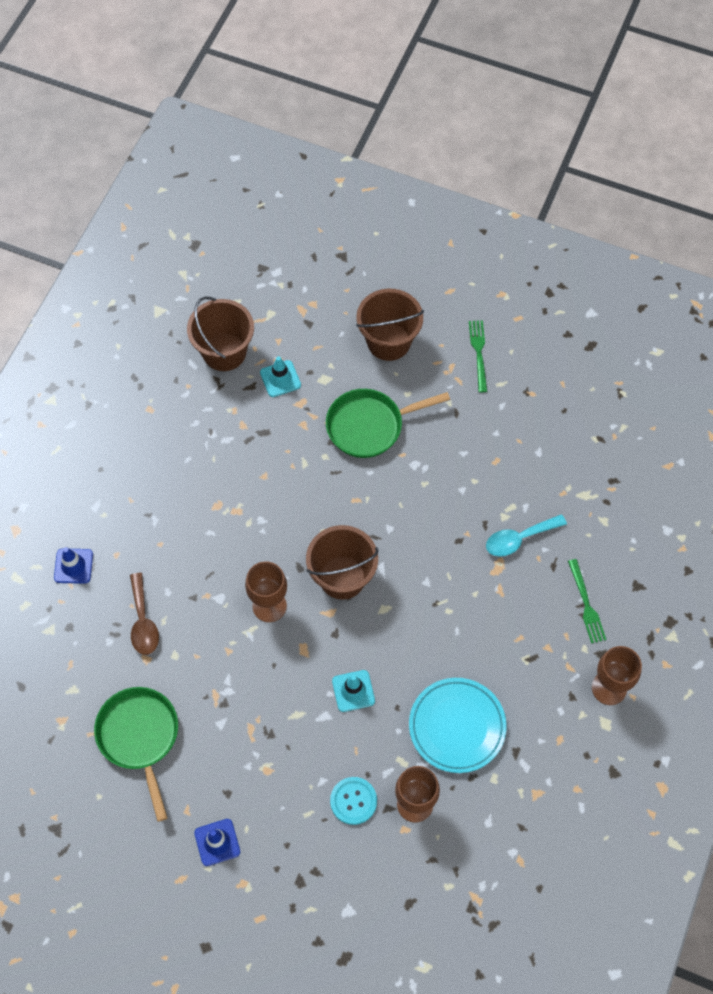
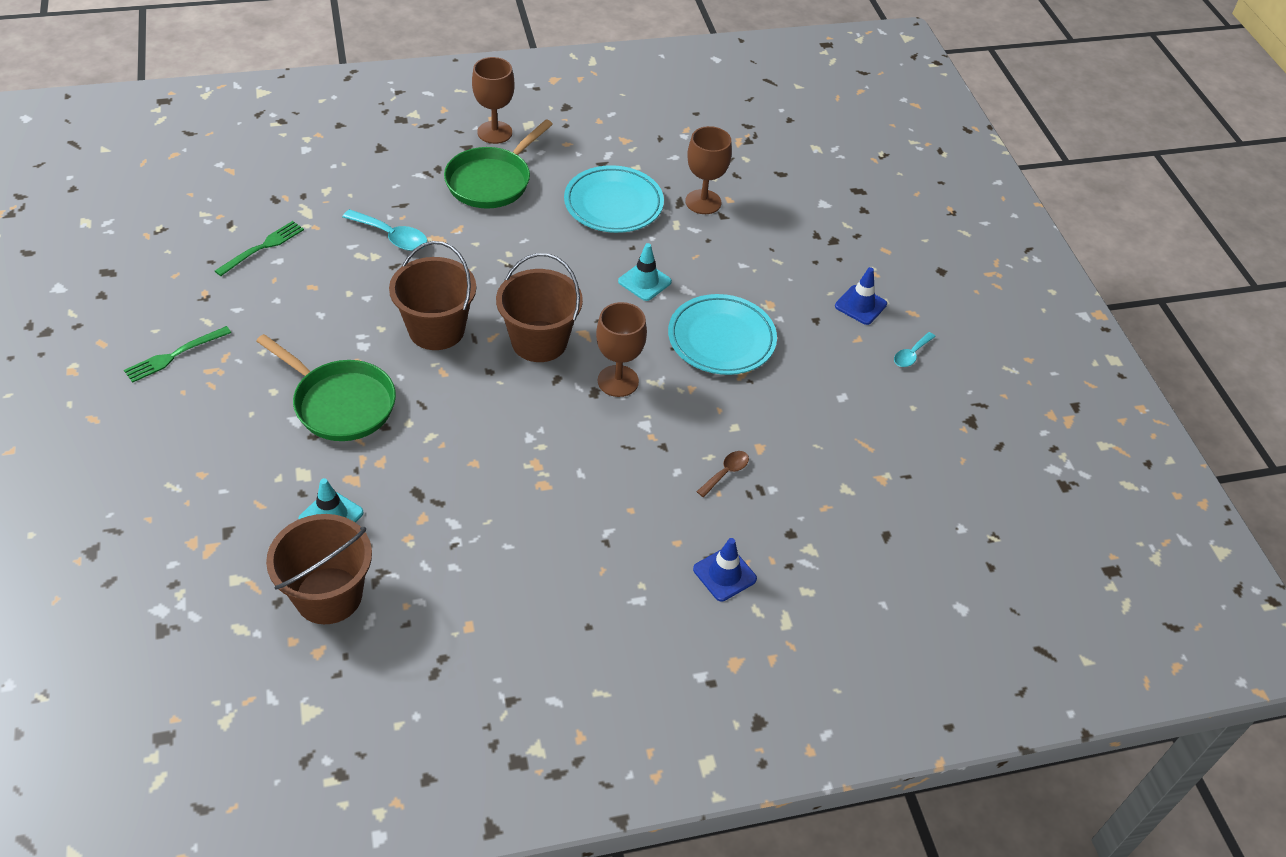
camera: 130 degrees left, 15 degrees down
green pan [94,687,178,822] -> green pan moved to [444,119,553,209]
brown spoon [130,573,159,655] -> brown spoon [696,451,749,497], size x0.62
turquoise button [330,777,377,825] -> none
brown bucket [356,289,424,361] -> brown bucket moved to [389,241,476,350]
green fork [568,559,606,644] -> green fork moved to [215,221,304,276]
none -> turquoise plate [668,294,777,375]
none -> turquoise spoon [894,332,936,367]

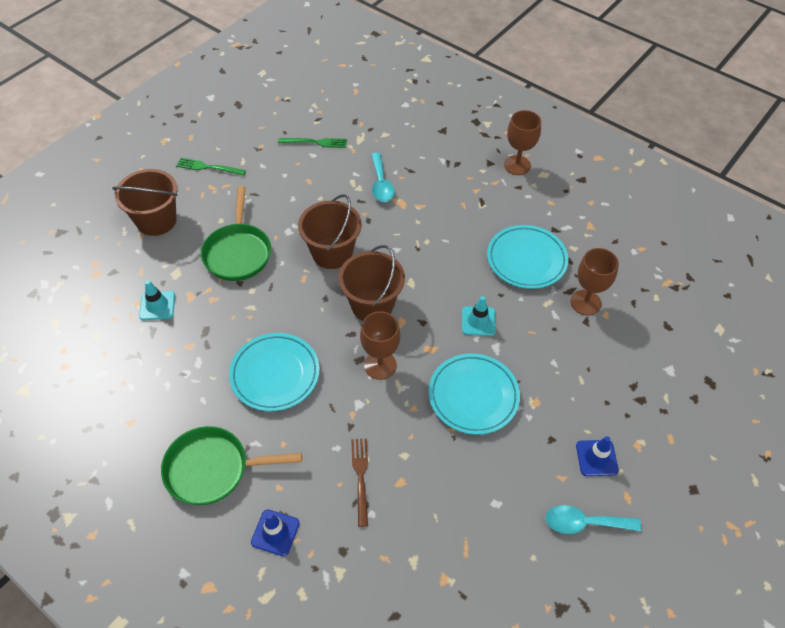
camera: 55 degrees right, 5 degrees up
brown bucket [266,514,372,624] -> brown bucket moved to [112,169,178,236]
green pan [444,119,553,209] -> green pan moved to [161,426,302,505]
brown spoon [696,451,749,497] -> brown fork [351,438,368,527]
turquoise spoon [894,332,936,367] -> turquoise spoon [545,505,641,534], size x1.61
none -> turquoise plate [229,333,320,411]

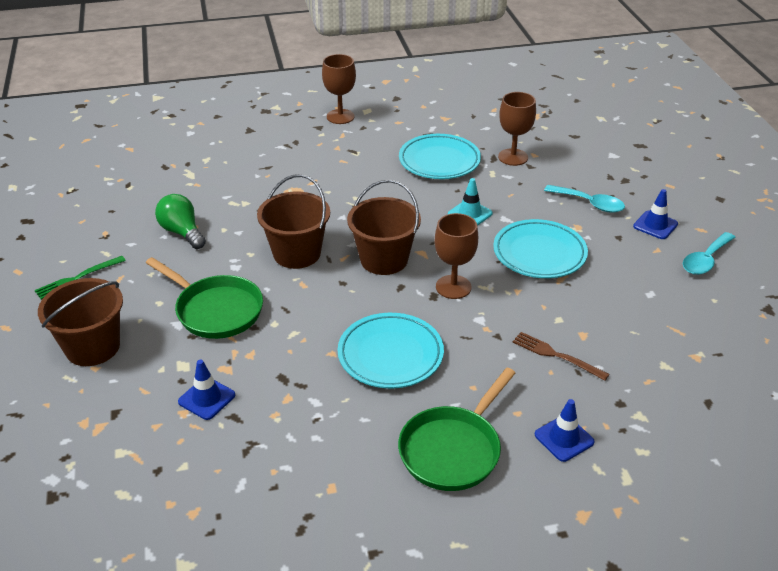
camera: 50 degrees left, 15 degrees down
turquoise traffic cone [139,280,175,321] -> blue traffic cone [178,360,235,420]
green fork [278,138,347,148] -> none
turquoise spoon [371,153,395,202] -> turquoise spoon moved to [544,185,625,213]
none -> green light bulb [155,194,206,249]

